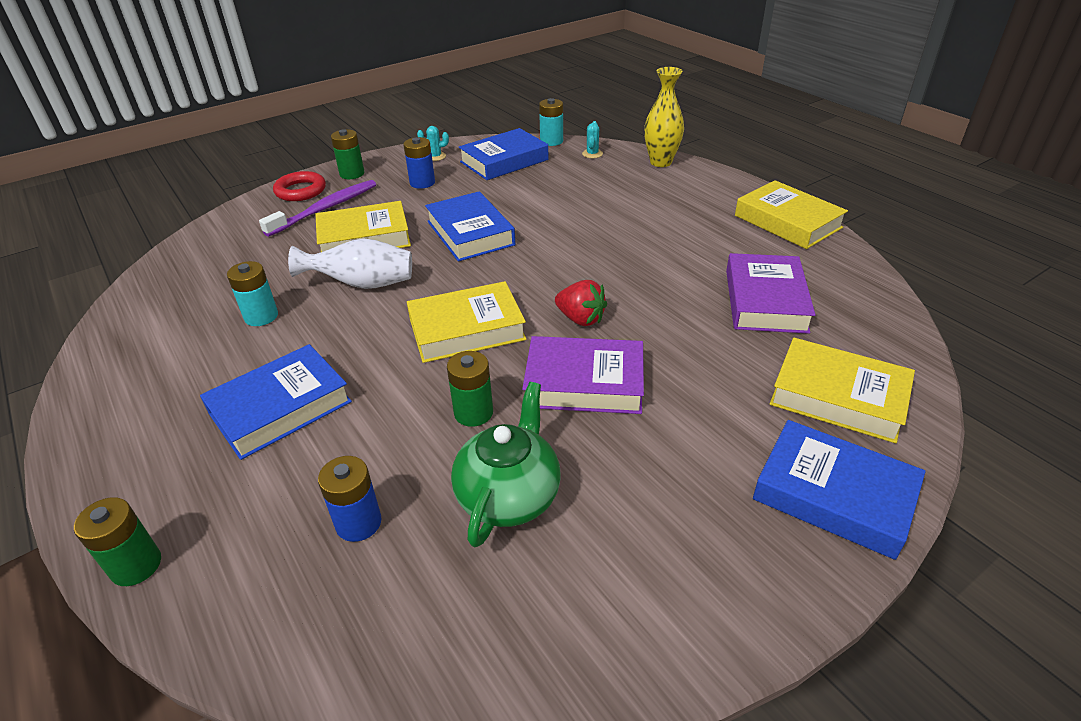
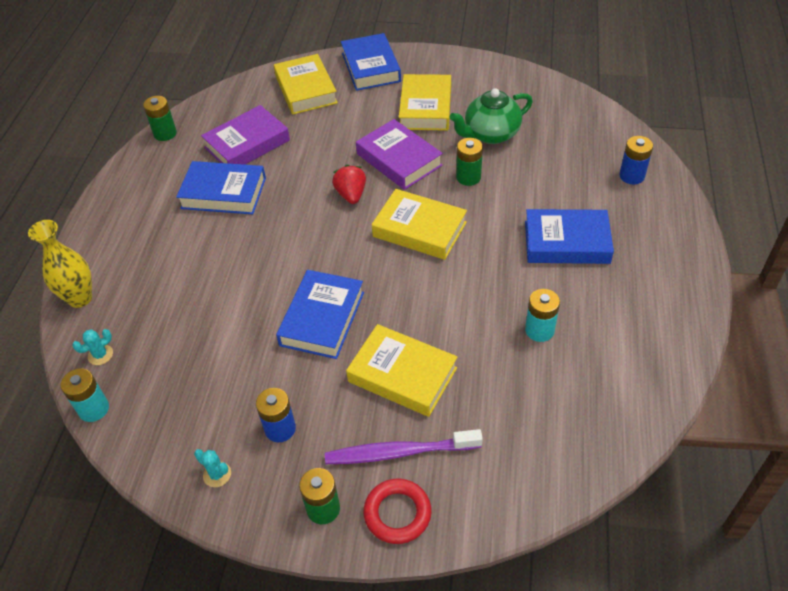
camera: 135 degrees left, 10 degrees up
green battery [74,497,161,586] -> green battery moved to [143,96,177,141]
white vase [288,239,412,289] -> none
blue battery [318,456,382,542] -> blue battery moved to [619,136,653,184]
blue book [459,128,549,180] -> blue book moved to [176,161,266,214]
yellow book [735,180,848,249] -> yellow book moved to [399,74,451,131]

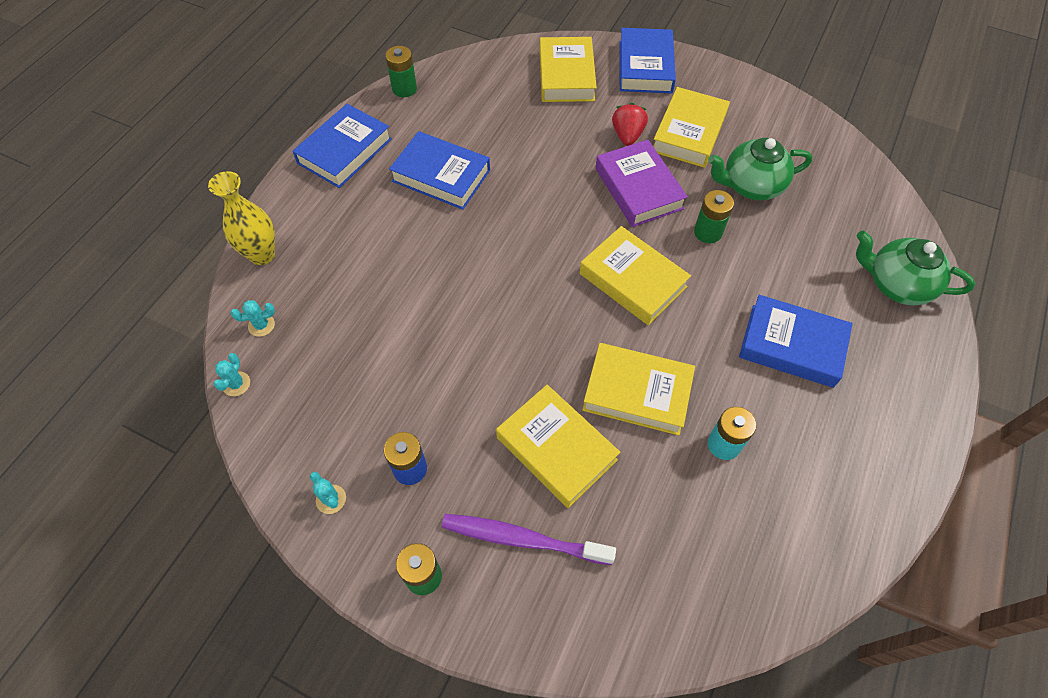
camera: 15 degrees right, 10 degrees up
turquoise battery [61,368,109,422] -> turquoise cactus [213,353,250,396]
purple book [201,105,290,165] -> none
blue book [276,270,364,359] -> blue book moved to [293,104,392,188]
red strawberry [332,165,366,204] -> red strawberry moved to [612,103,648,146]
red ring [363,479,431,544] -> none
blue battery [619,136,653,184] -> green teapot [856,231,976,305]
none -> yellow book [582,343,695,435]

